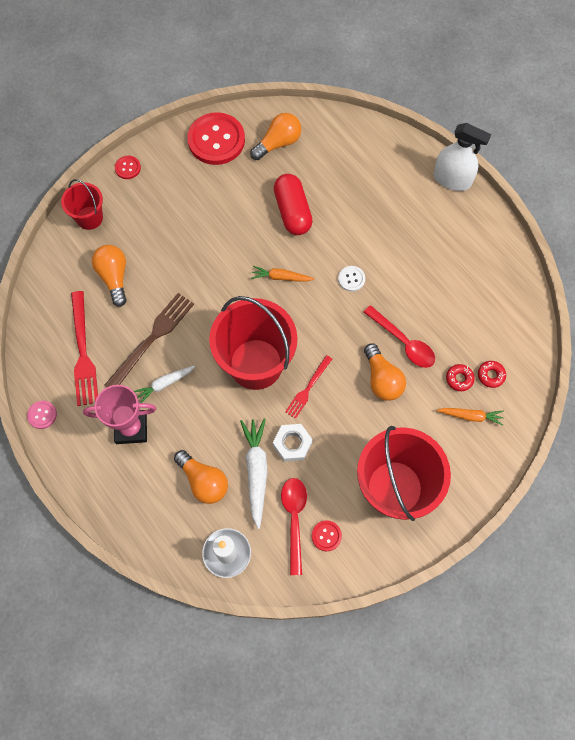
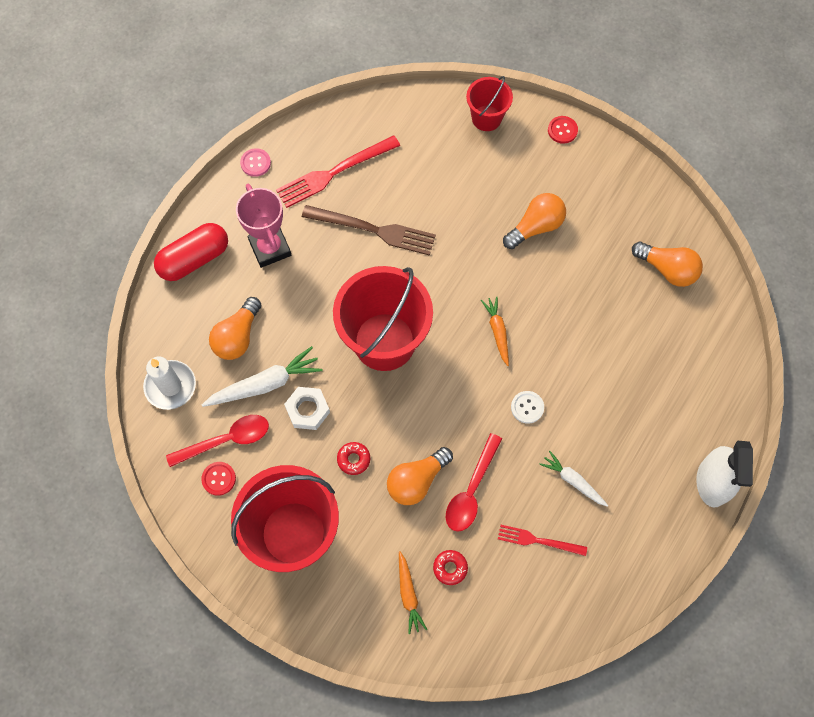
camera: 70 degrees right, 0 degrees up
orange light bulb [92,245,127,307] -> orange light bulb moved to [503,193,566,249]
white carrot [134,365,195,403] -> white carrot moved to [539,451,608,507]
red button [187,112,245,165] -> none
red capsule [274,174,313,235] -> red capsule moved to [154,223,228,281]
red fork [285,355,332,419] -> red fork moved to [498,525,587,556]
red donut [478,361,506,388] -> red donut moved to [337,442,370,475]

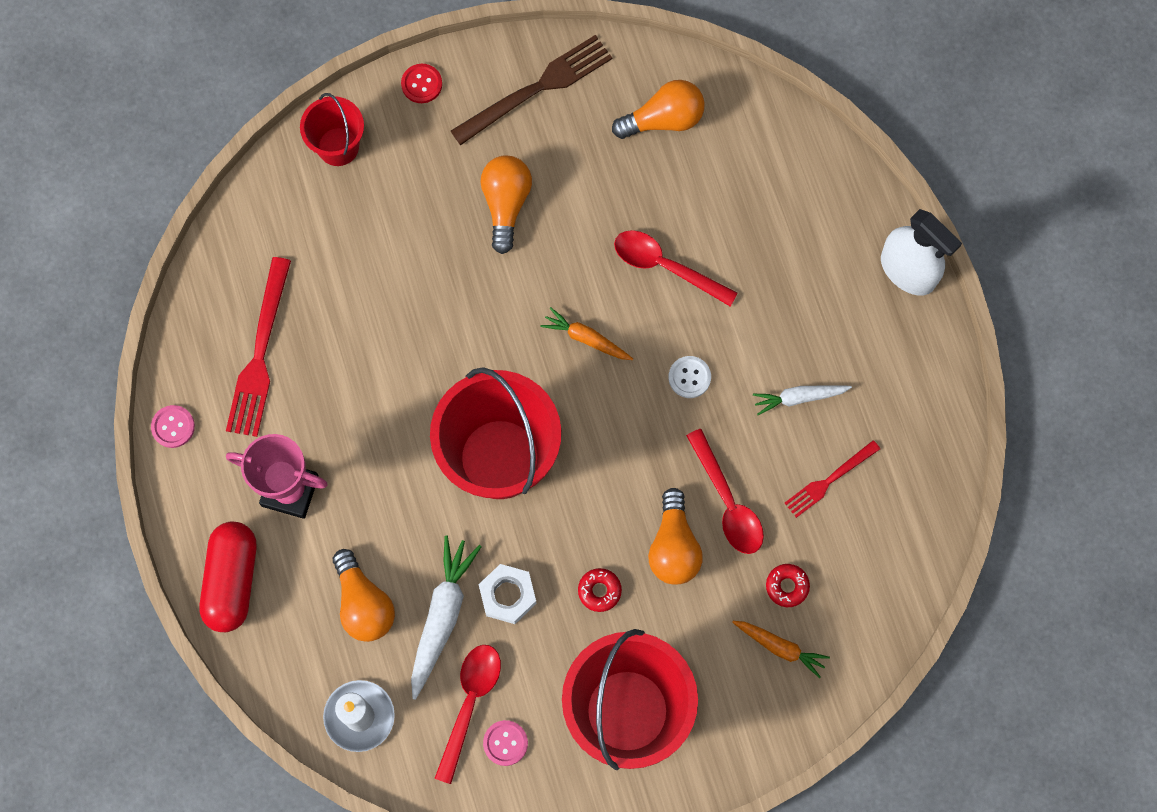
camera: 50 degrees left, 5 degrees up
red button [201,462,236,496] -> pink button [483,720,528,766]
brown fork [302,205,436,256] -> brown fork moved to [451,35,612,145]
none -> red spoon [614,230,738,307]

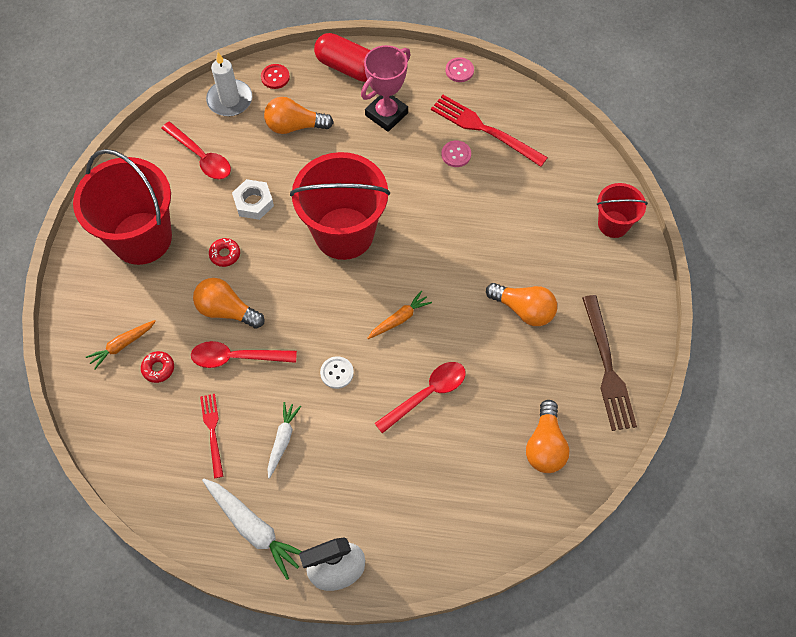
camera: 115 degrees right, 10 degrees down
red button [401,64,442,103] -> red button moved to [261,64,290,89]
white carrot [411,536,482,700] -> white carrot moved to [202,478,302,580]
pink button [483,720,528,766] -> pink button moved to [441,141,471,167]

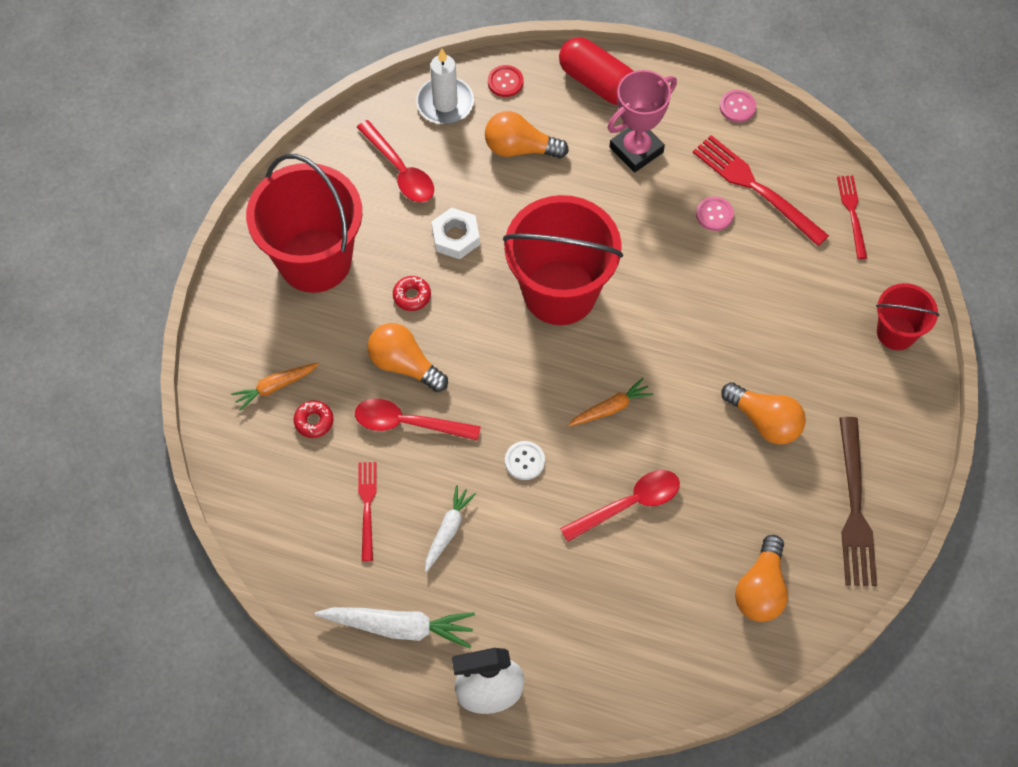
camera: 10 degrees right, 0 degrees up
white carrot [202,478,302,580] -> white carrot turned 45 degrees counterclockwise [315,607,475,648]
none -> red fork [837,175,867,259]

